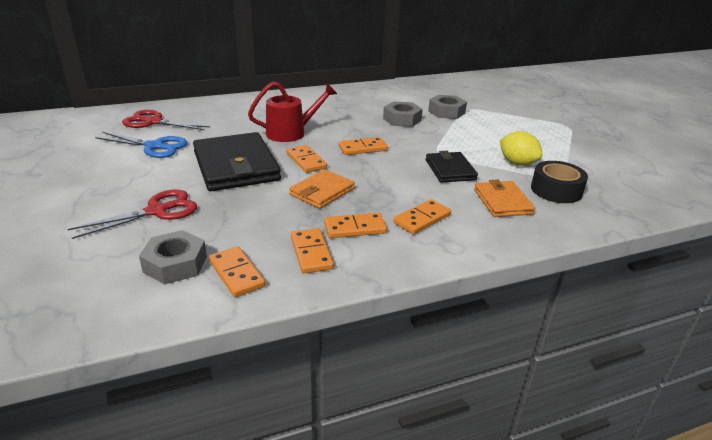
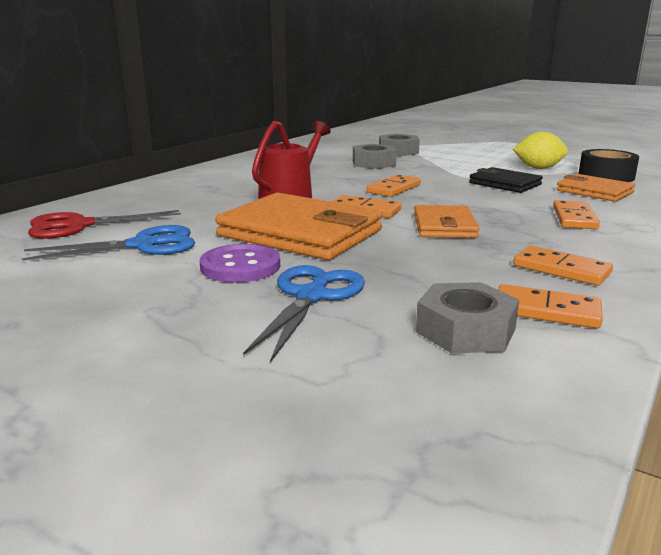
camera: 35 degrees left, 10 degrees down
red scissors [68,189,197,239] -> blue scissors [243,265,365,363]
black wallet [193,132,281,191] -> orange wallet [215,193,383,260]
orange domino [324,213,387,238] -> none
none -> purple button [200,244,280,283]

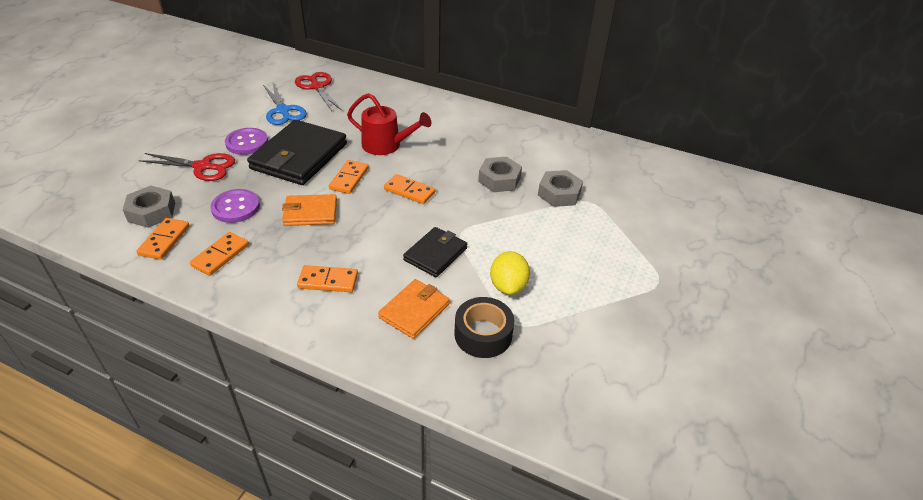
camera: 80 degrees right, 20 degrees up
orange wallet [215,193,383,260] -> black wallet [247,120,347,185]
blue scissors [243,265,365,363] -> red scissors [139,153,235,181]
none -> purple button [210,189,260,223]

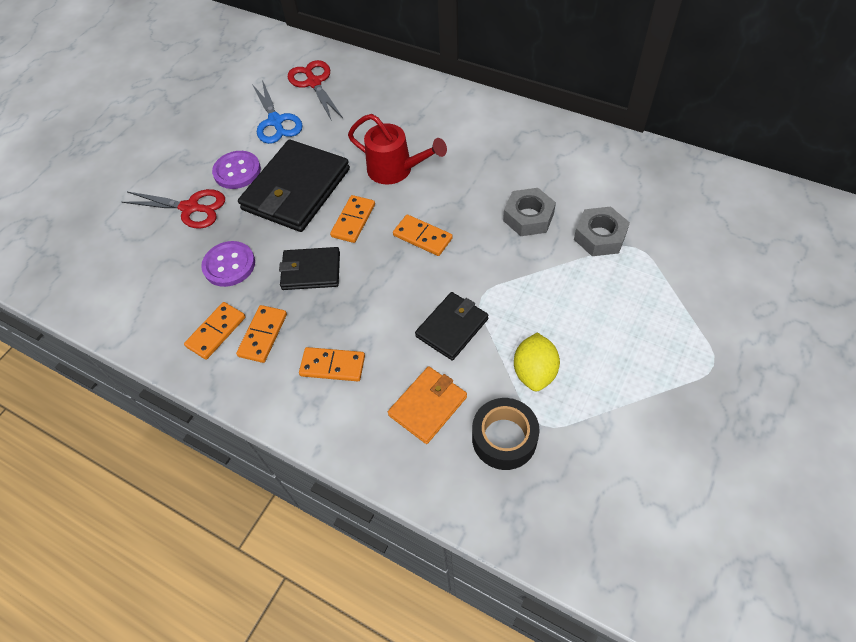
camera: 10 degrees right, 15 degrees up
grey nut [123,186,175,228] -> none
orange domino [136,218,190,260] -> orange domino moved to [236,305,287,363]
orange wallet [282,194,337,226] -> black wallet [279,247,340,290]

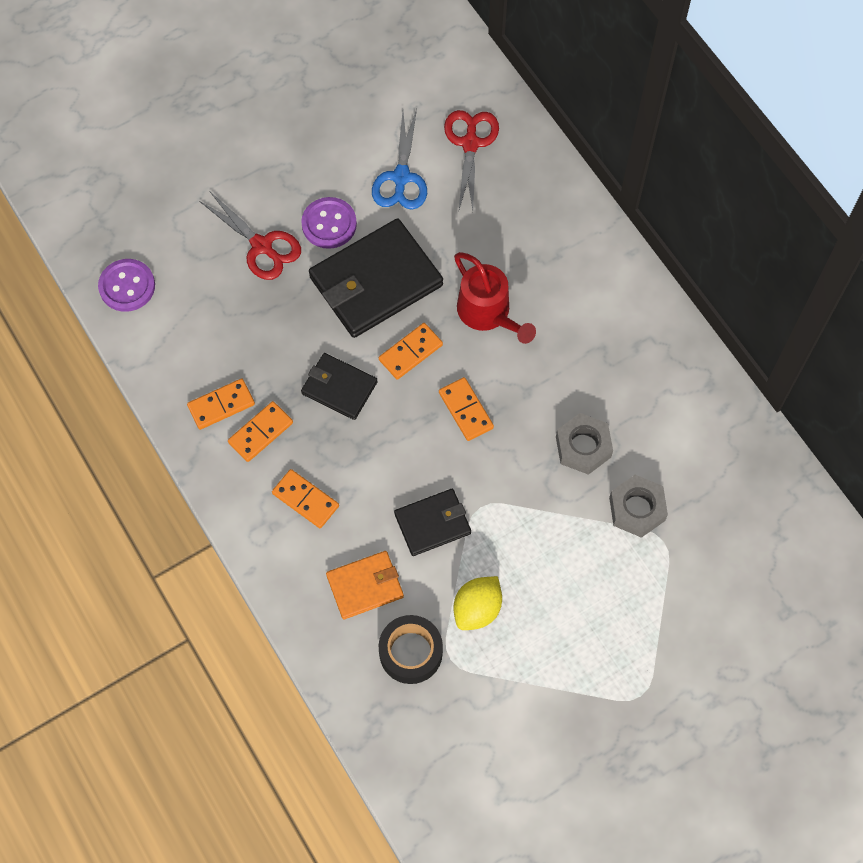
camera: 25 degrees right, 10 degrees up
purple button [201,241,255,287] -> purple button moved to [98,259,155,312]

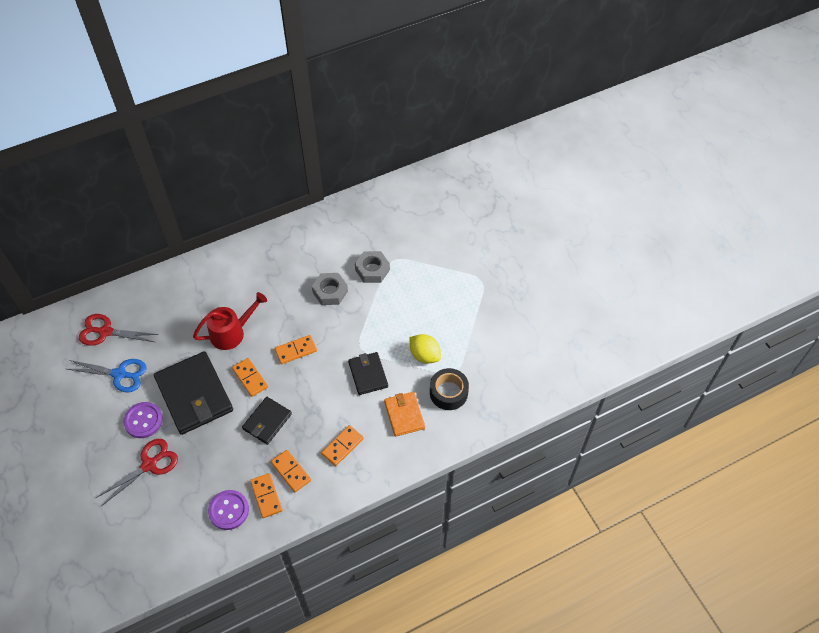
camera: 85 degrees left, 10 degrees down
purple button [98,259,155,312] -> purple button moved to [208,490,249,530]

